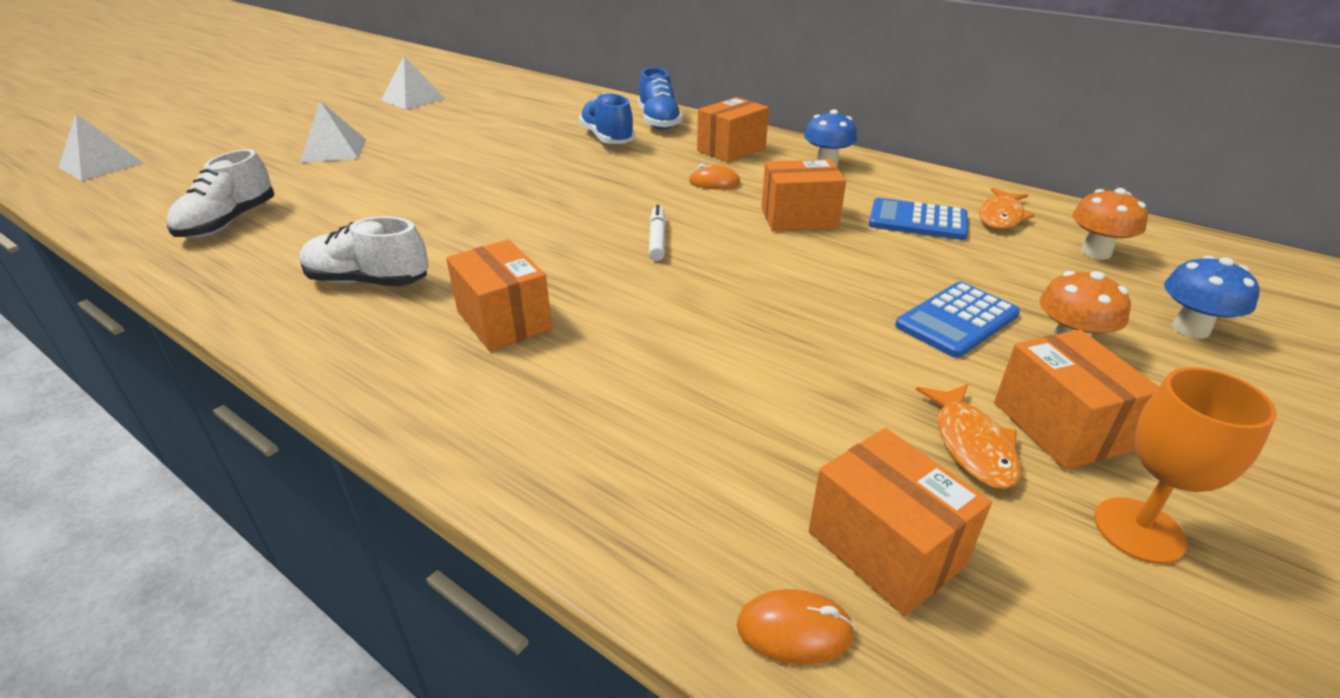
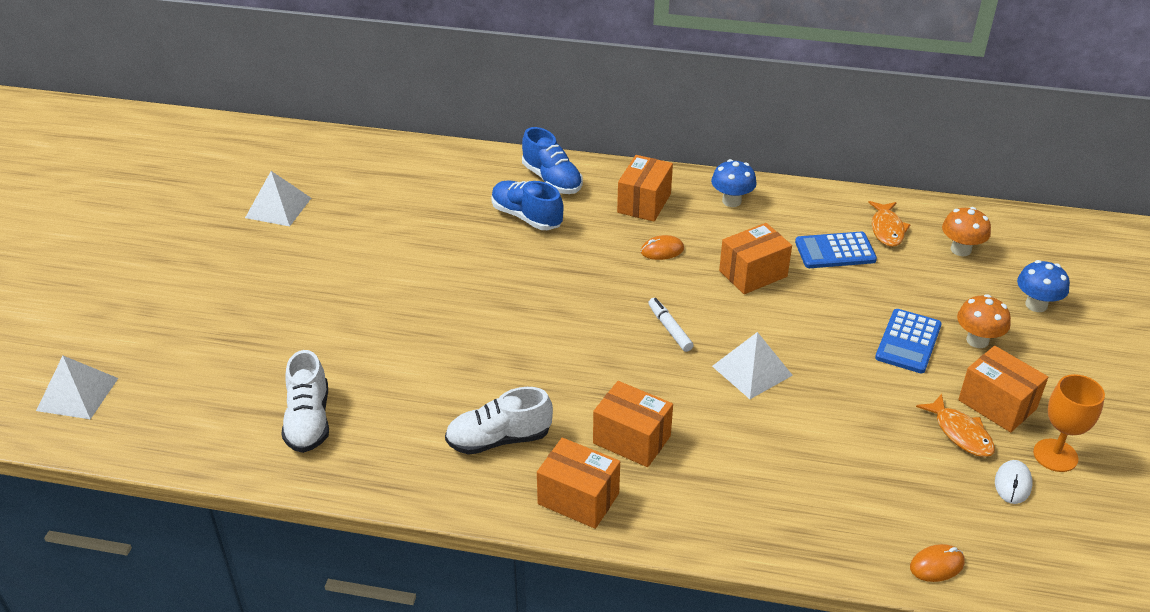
camera: 25 degrees left, 5 degrees up
white pyramid [300,101,366,163] -> white pyramid moved to [712,332,793,399]
orange box [809,428,992,616] -> orange box moved to [537,438,620,529]
none -> white mouse [995,460,1032,504]

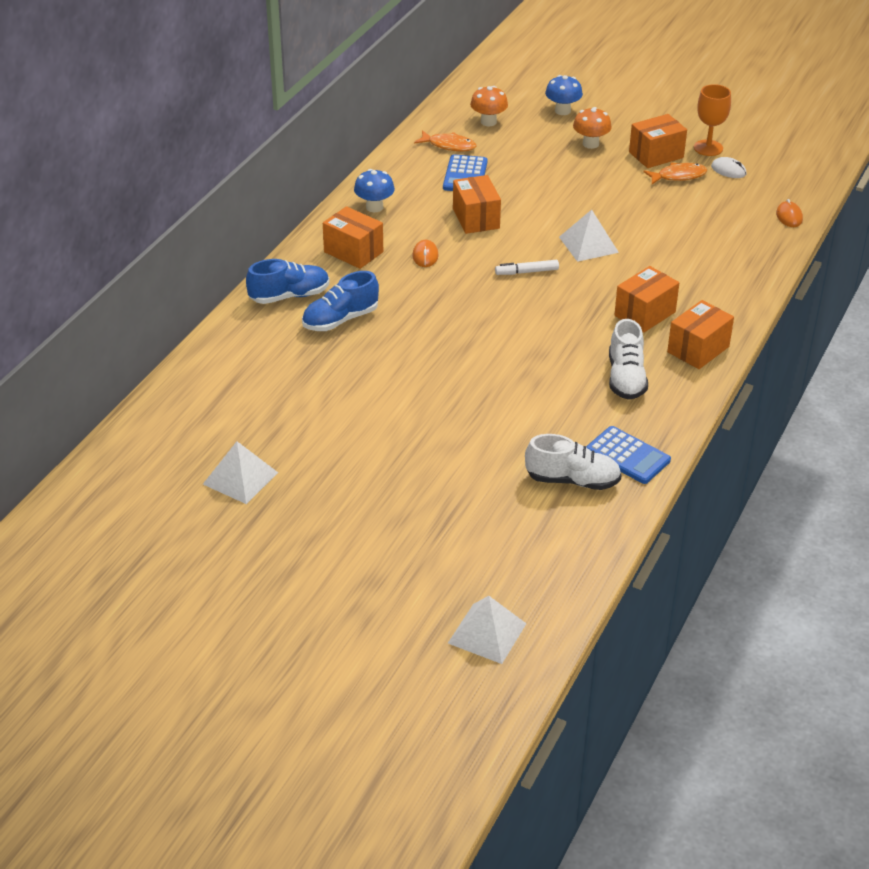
camera: 75 degrees left, 0 degrees up
blue calculator [875,309,942,373] -> blue calculator moved to [586,426,671,484]

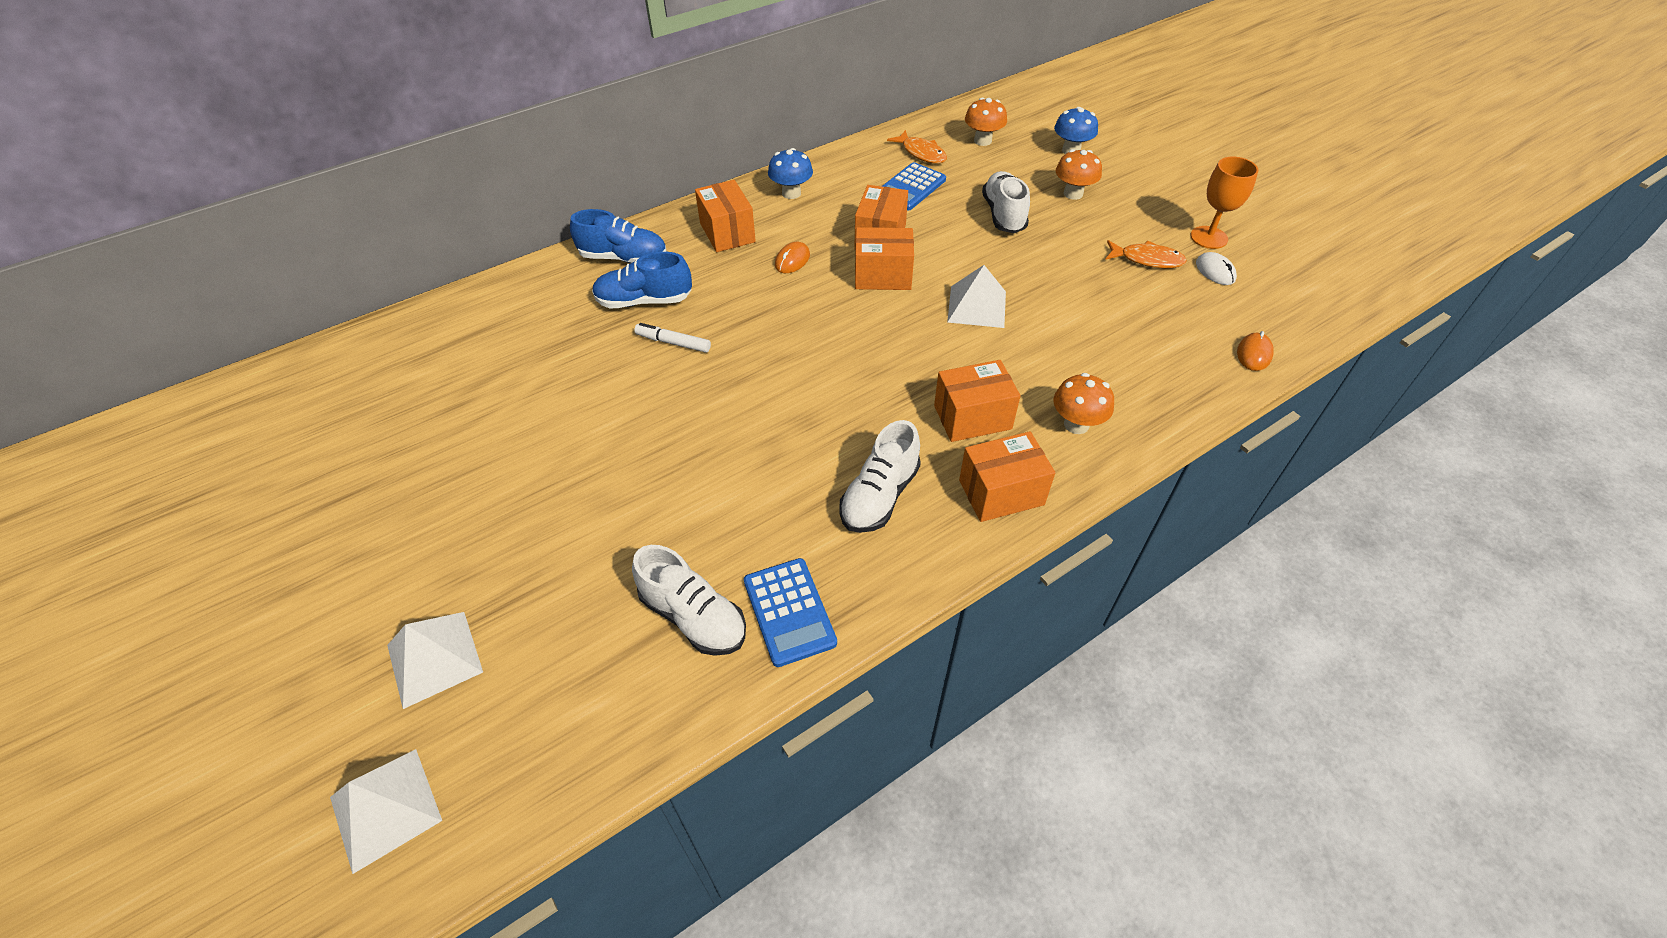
camera: 30 degrees right, 10 degrees up
white pyramid [203,441,278,504] -> white pyramid moved to [387,612,483,709]
white marker [495,260,559,275] -> white marker moved to [634,323,711,353]
orange box [629,114,687,168] -> orange box moved to [855,227,914,290]
none -> white shoe [982,171,1030,233]
none -> orange mushroom [1053,373,1114,434]

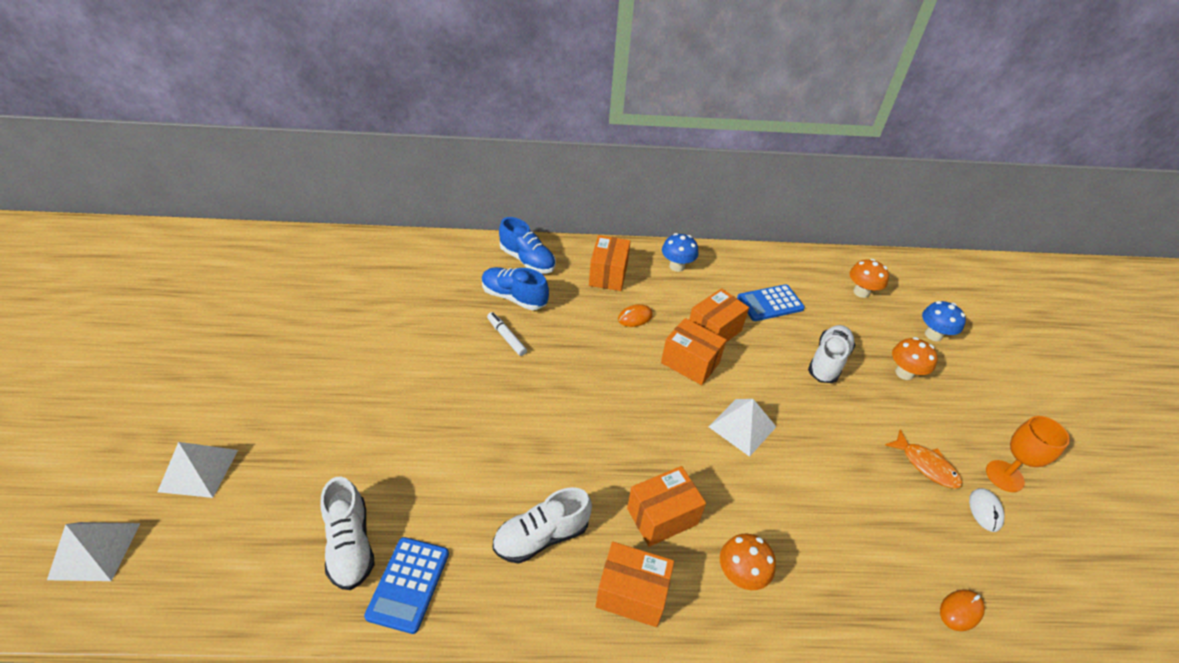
camera: 30 degrees right, 5 degrees down
orange fish [887,130,947,164] -> none
orange box [934,360,1020,442] -> orange box turned 45 degrees counterclockwise [627,466,706,547]

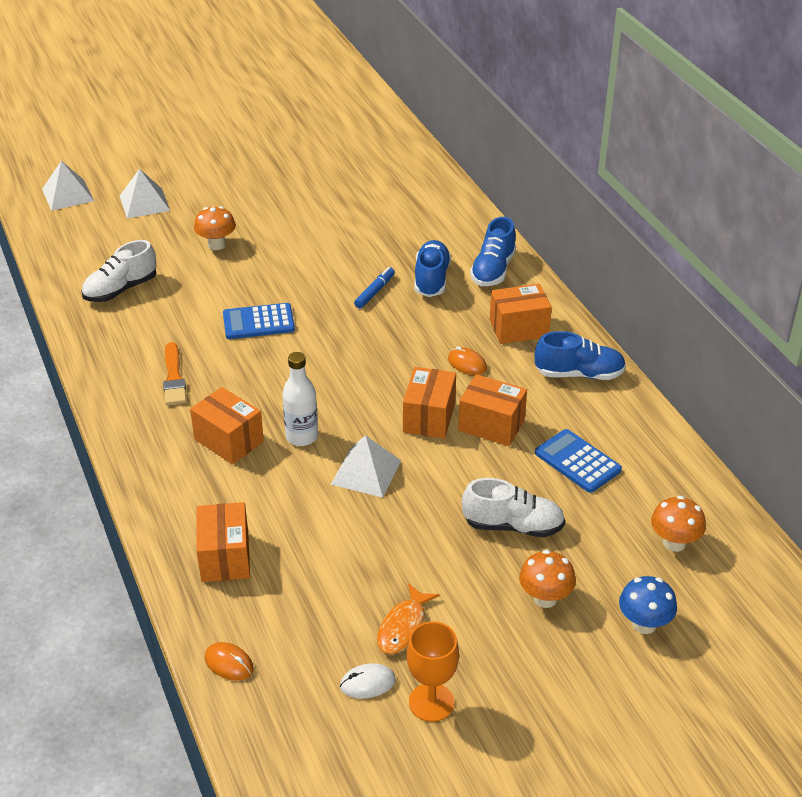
camera: 70 degrees right, 5 degrees down
blue calculator [364,537,449,634] -> blue calculator moved to [223,303,295,339]
white marker [487,312,527,356] -> blue marker [354,267,395,308]
white shoe [493,487,592,564] -> orange brush [163,342,186,405]
orange box [595,542,674,627] -> orange box moved to [197,502,250,582]
blue mushroom [662,233,698,272] -> blue shoe [535,331,626,380]
orange mushroom [720,534,776,590] -> orange mushroom moved to [194,206,236,250]
none -> white bottle [282,352,318,446]

